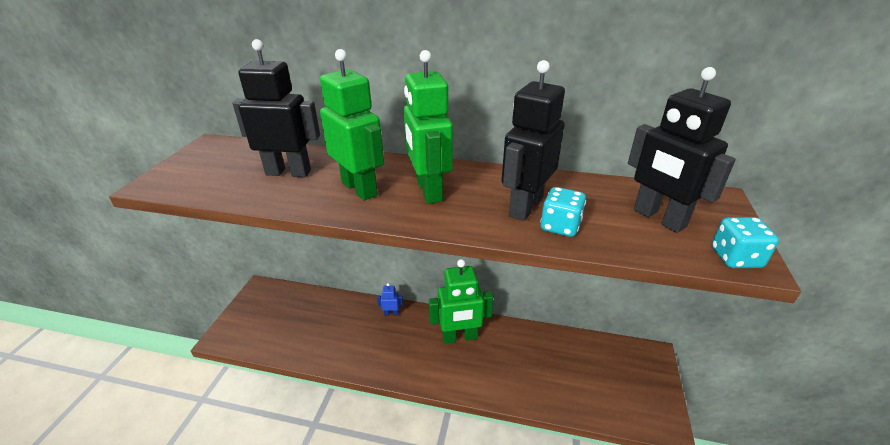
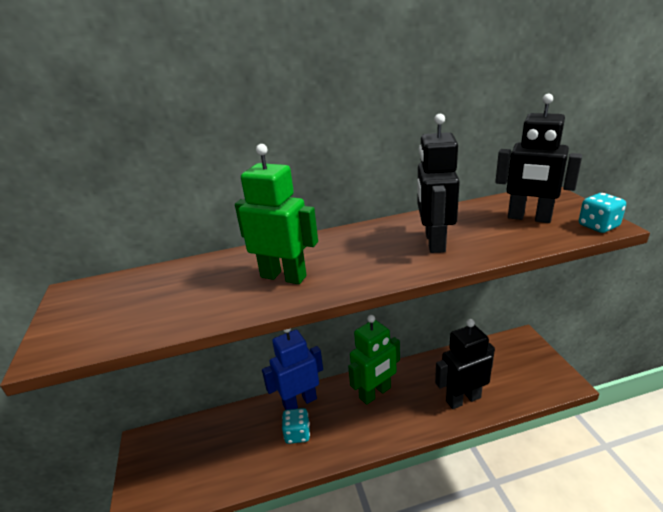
camera: 25 degrees left, 5 degrees down
black robot [232,39,320,177] -> black robot moved to [435,319,495,409]
blue robot [377,283,403,316] -> blue robot [262,328,323,410], size x2.29
green robot [404,50,453,204] -> none
turquoise dice [540,187,586,237] -> turquoise dice moved to [282,408,310,444]

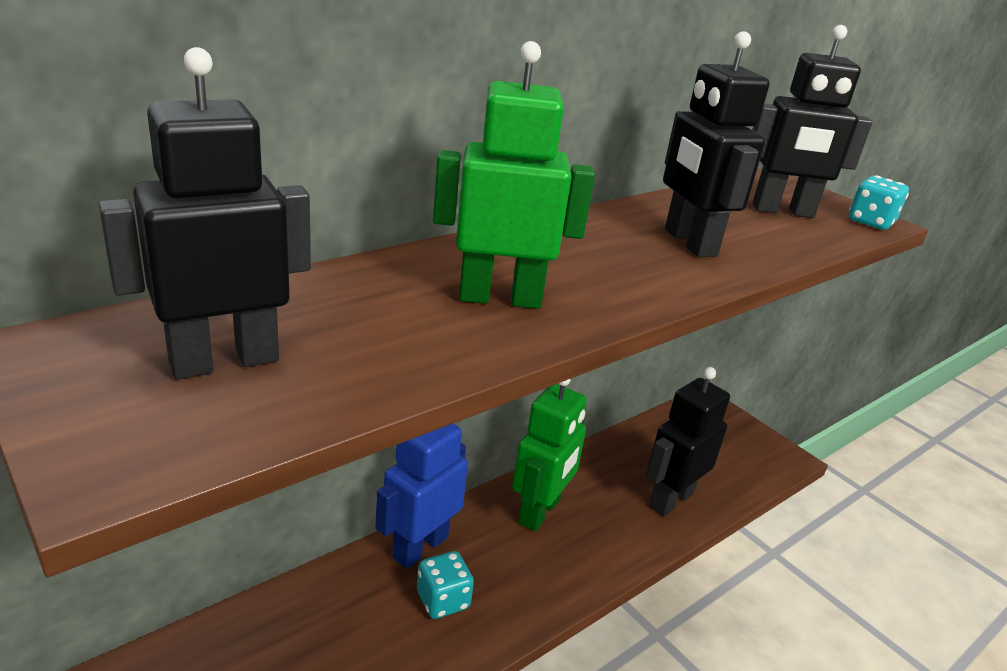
camera: 30 degrees left, 0 degrees up
none -> black robot [98,47,311,379]

